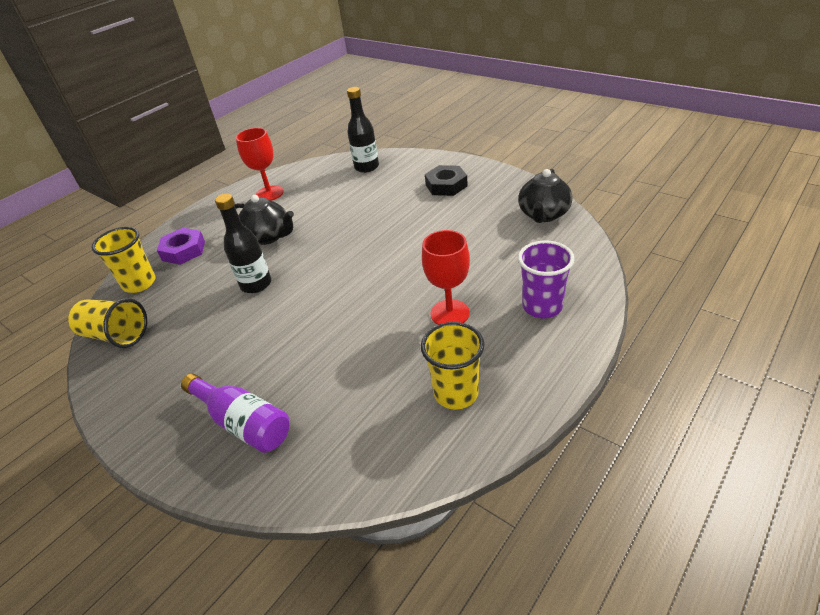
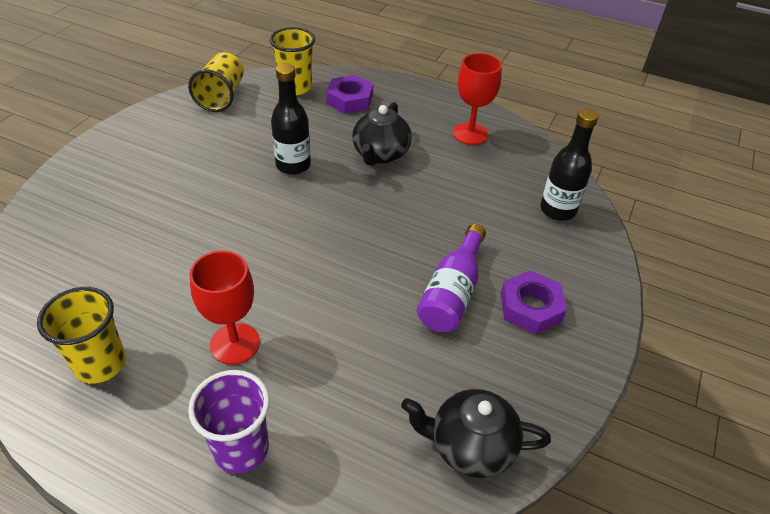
camera: 70 degrees right, 5 degrees up
purple bottle [181,373,290,453] -> purple bottle moved to [417,224,486,332]
black nut [425,165,468,196] -> purple nut [501,270,567,335]

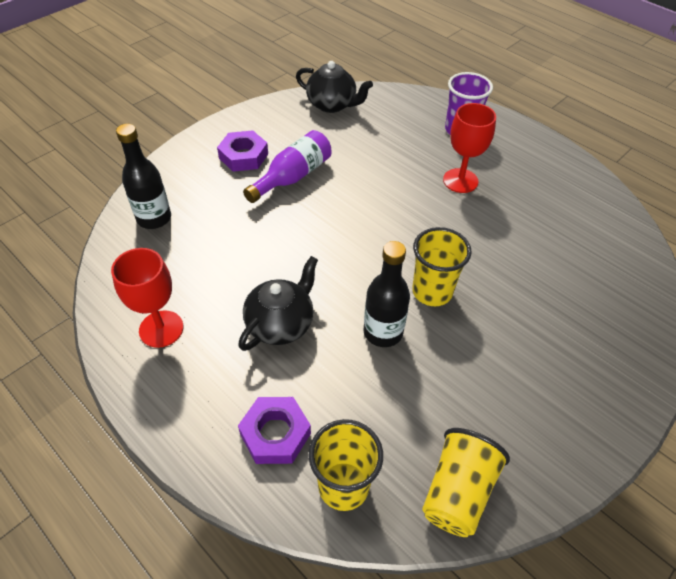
camera: 160 degrees left, 5 degrees up
yellow cup [37,287,126,383] -> yellow cup moved to [412,227,472,306]

